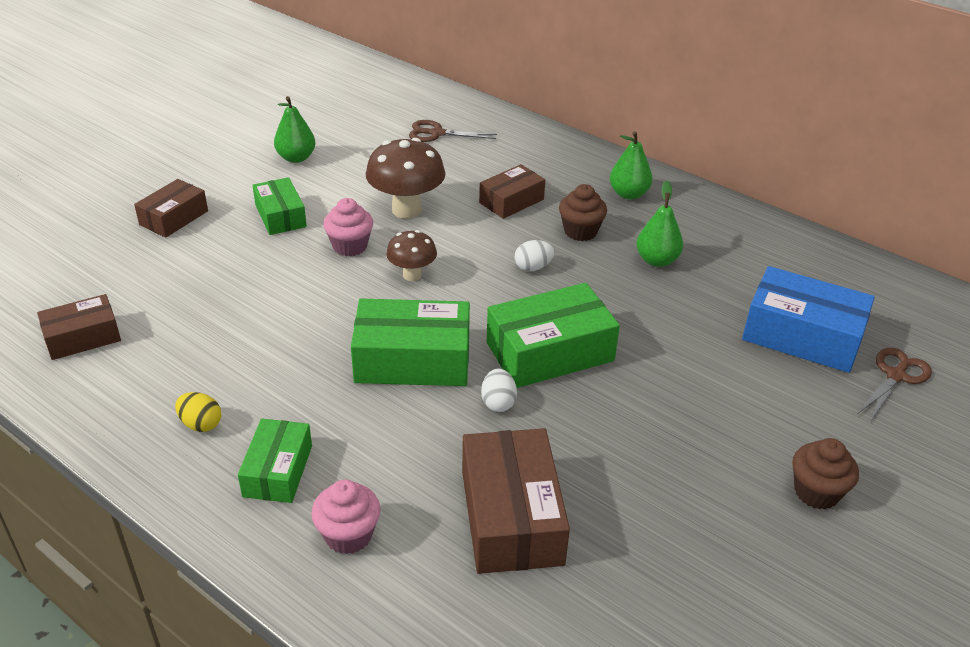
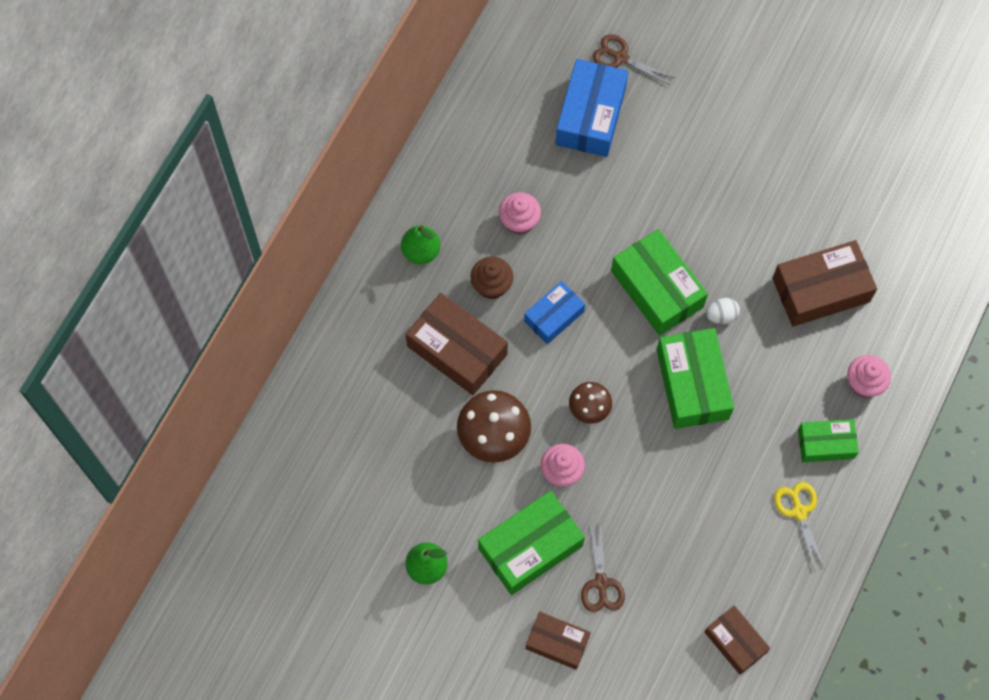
camera: 100 degrees left, 30 degrees up
yellow egg [175,392,221,432] -> yellow scissors [774,482,825,571]
green box [252,177,307,235] -> green box [478,491,585,595], size x1.64
brown scissors [409,120,497,142] -> brown scissors moved to [581,520,625,612]
brown box [479,164,545,219] -> brown box [406,293,508,395], size x1.64
white egg [515,240,554,271] -> blue box [524,281,585,344]
green pear [636,181,683,267] -> pink cupcake [499,192,541,235]
brown cupcake [792,438,859,509] -> none

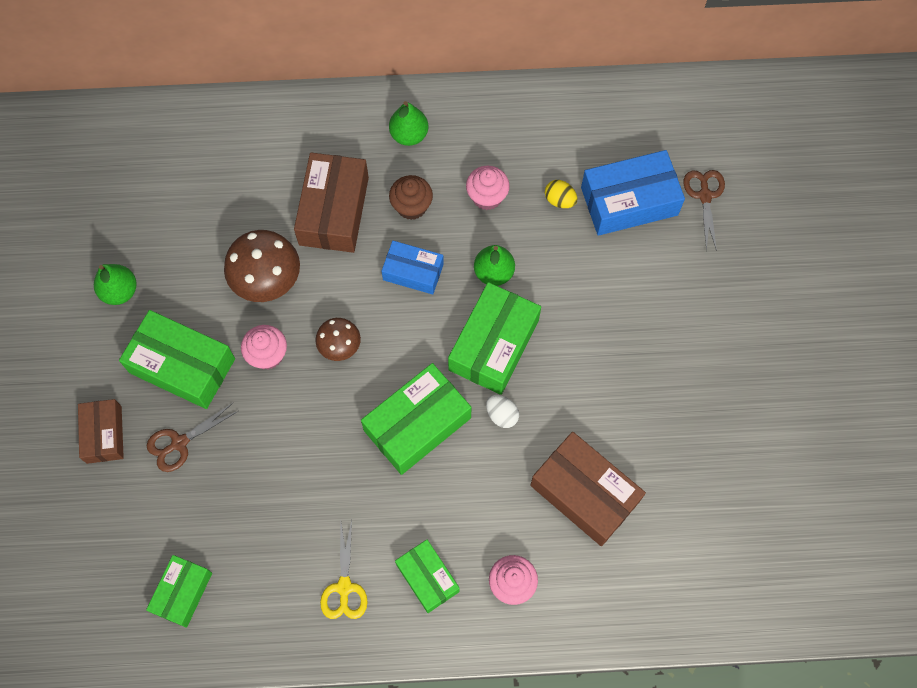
camera: 60 degrees right, 0 degrees up
brown box [704,606,770,675] -> green box [146,555,212,628]
yellow scissors [774,482,825,571] -> yellow scissors turned 135 degrees clockwise [320,520,368,619]
none -> green pear [474,245,515,286]
none -> yellow egg [545,180,577,208]

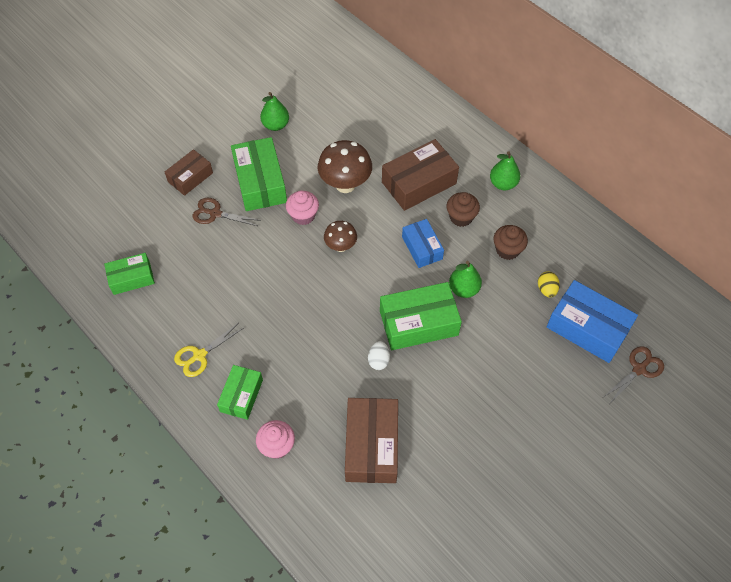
camera: 50 degrees right, 10 degrees down
green box [361,363,472,475] -> none
pink cupcake [466,166,510,210] -> brown cupcake [494,225,528,260]

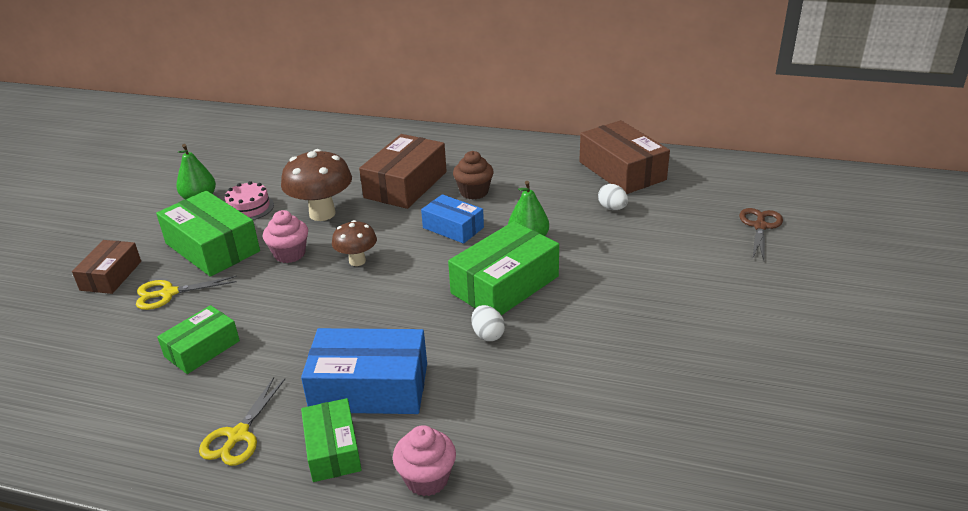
camera: 30 degrees left, 25 degrees down
green box [104,253,155,295] -> green box moved to [157,305,240,374]
brown scissors [193,198,261,226] -> yellow scissors [136,276,237,310]
brown box [345,398,398,483] -> brown box moved to [579,120,670,194]
green pear [490,151,520,190] -> none
brown cupcake [494,225,528,260] -> none
yellow egg [538,271,560,298] -> white egg [598,184,628,210]
blue box [547,280,638,363] -> blue box moved to [301,328,427,414]
none -> pink cake [225,181,274,220]

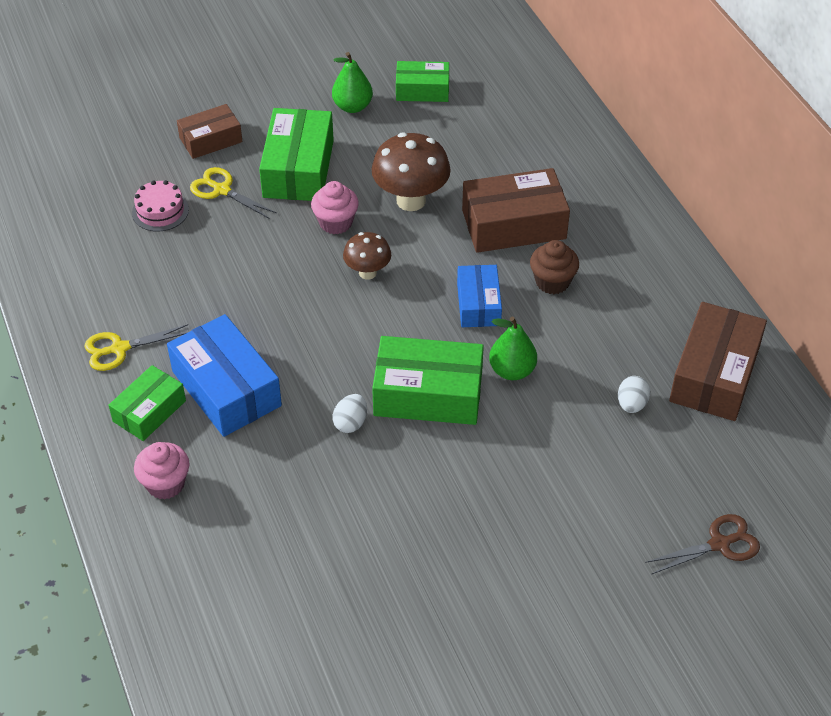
camera: 50 degrees right, 15 degrees up
green box [157,305,240,374] -> green box moved to [396,61,449,102]
pink cake [225,181,274,220] -> pink cake moved to [132,180,189,232]

